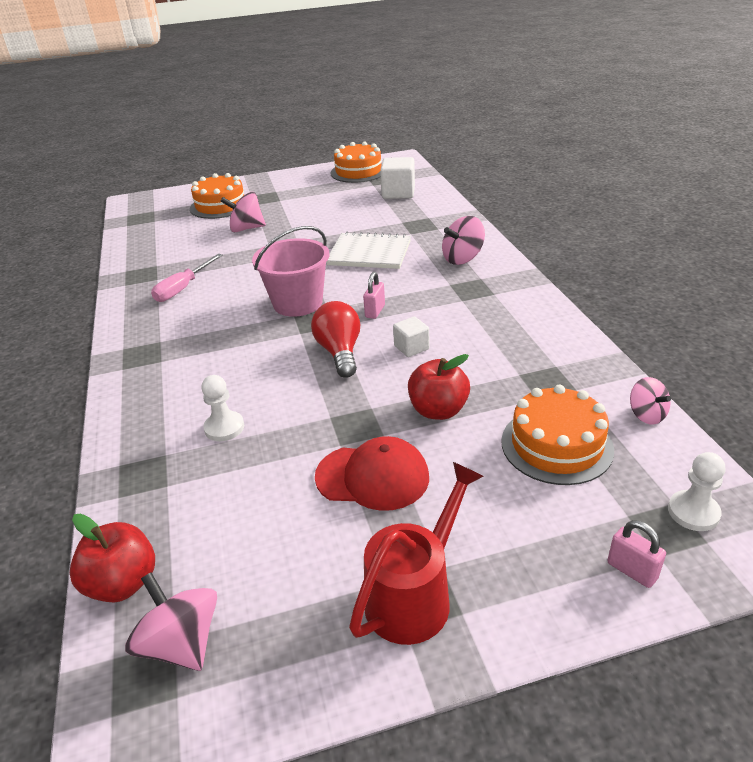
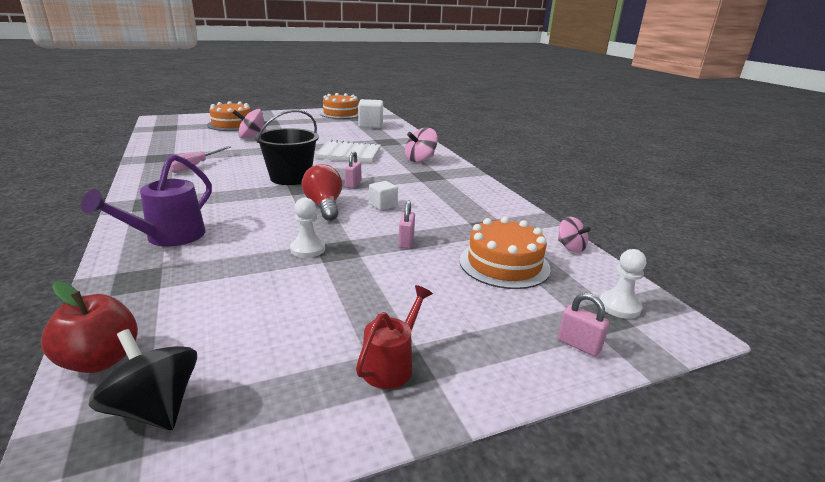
camera: 10 degrees left, 10 degrees down
pink spinning top [125,572,217,671] -> black spinning top [89,329,197,430]
white pawn [201,375,244,441] -> white pawn moved to [290,197,325,258]
pink bucket [252,226,329,317] -> black bucket [255,109,319,185]
red cap [315,436,429,511] -> none
red watering can [349,462,483,645] -> red watering can [356,285,433,389], size x0.65
red apple [408,354,470,420] -> pink padlock [399,200,415,249]
none -> purple watering can [81,154,212,247]

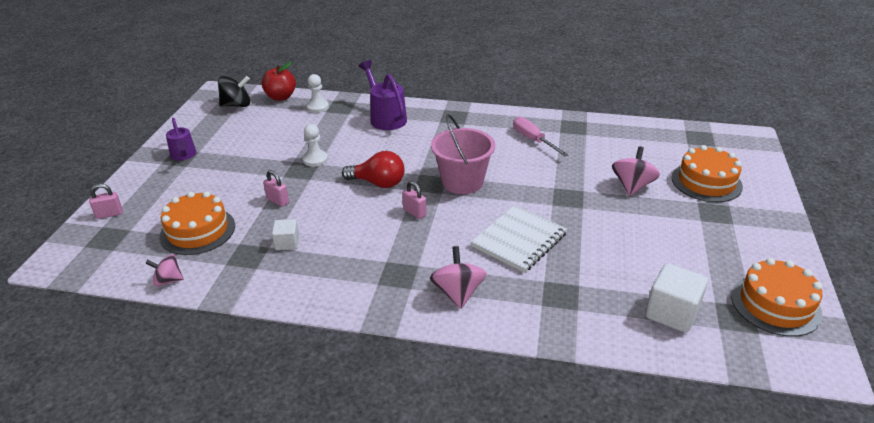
camera: 125 degrees right, 10 degrees up
black bucket [255,109,319,185] -> pink bucket [431,114,495,194]
red watering can [356,285,433,389] -> purple watering can [166,118,196,161]
white cube [369,181,398,210] -> white cube moved to [272,219,299,250]
white pawn [600,249,646,319] -> white pawn moved to [306,74,329,113]

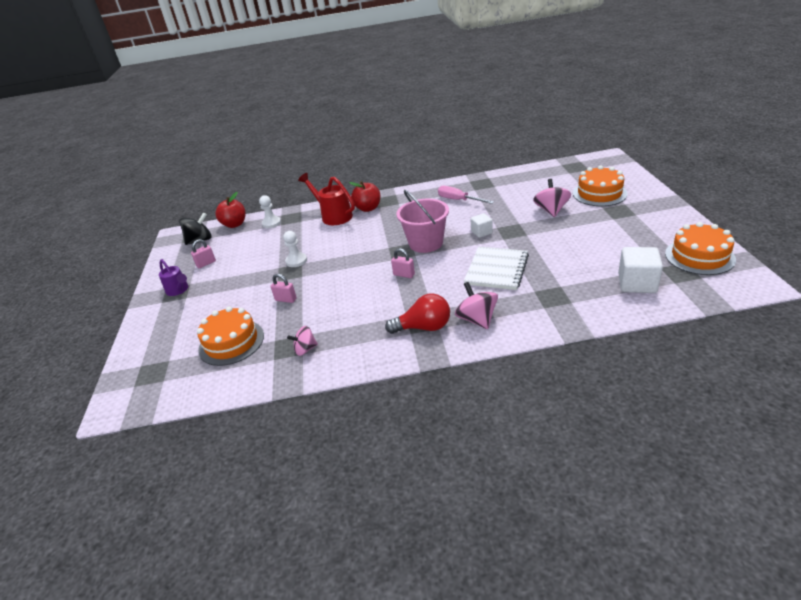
camera: 15 degrees left, 0 degrees up
pink padlock [89,184,123,219] -> pink padlock moved to [191,239,216,268]
pink spinning top [146,254,183,287] -> pink spinning top moved to [287,326,318,356]
white cube [272,219,299,250] -> white cube moved to [470,213,493,238]
red light bulb [342,151,404,188] -> red light bulb moved to [385,293,450,334]
purple watering can [358,60,407,130] -> red watering can [298,173,355,225]
none -> red apple [349,181,380,212]

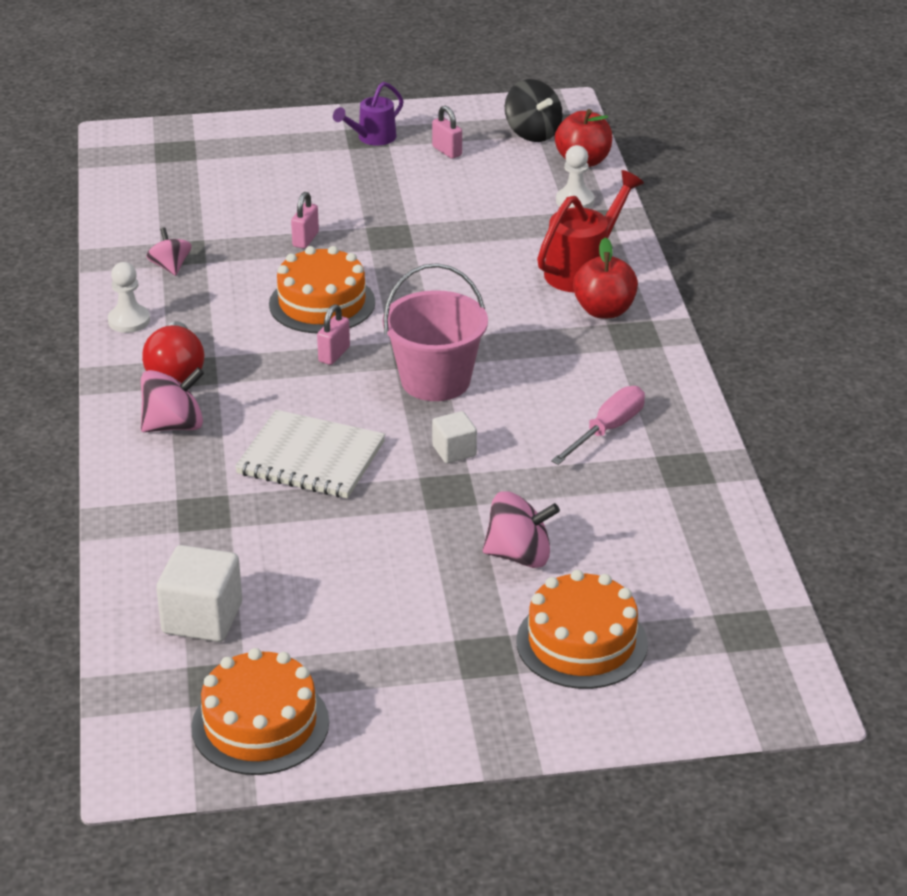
camera: 85 degrees right, 0 degrees up
orange cake [197,306,264,366] -> orange cake moved to [269,246,375,333]
white pawn [283,231,307,267] -> white pawn moved to [108,262,150,333]

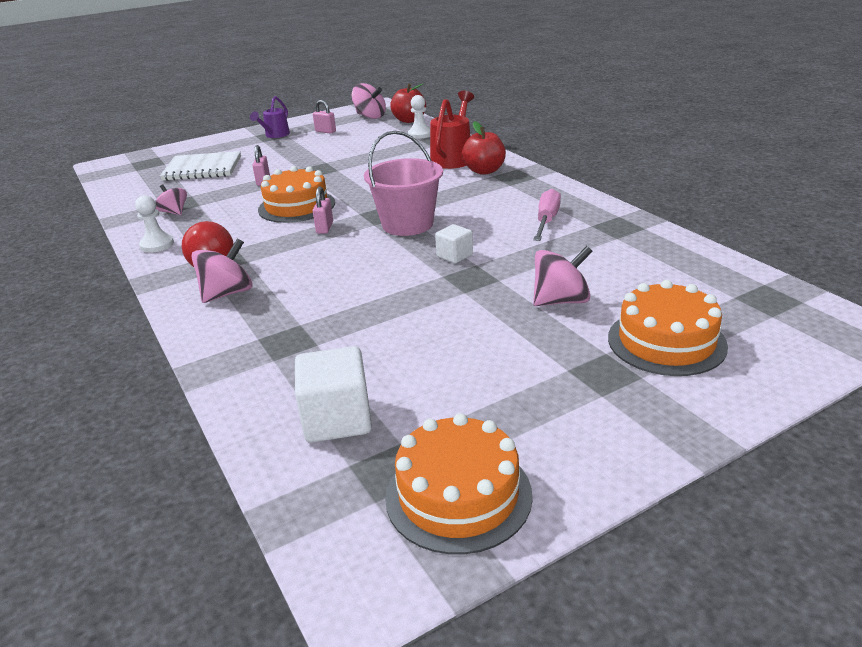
camera: 20 degrees left, 5 degrees down
white notebook [235,410,385,498] -> white notebook moved to [160,151,241,181]
black spinning top [505,79,563,142] -> pink spinning top [352,83,386,119]

